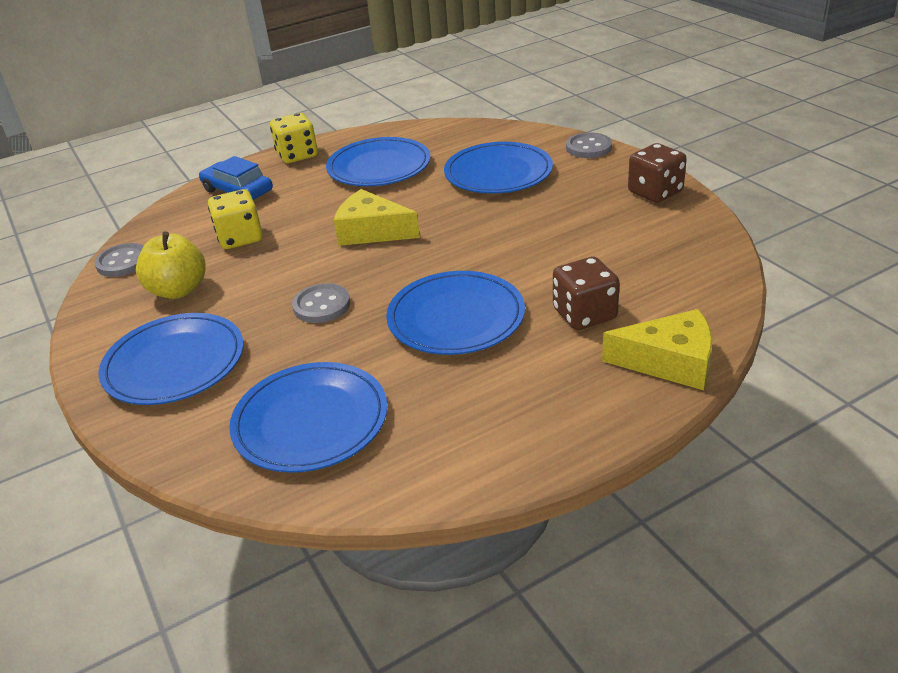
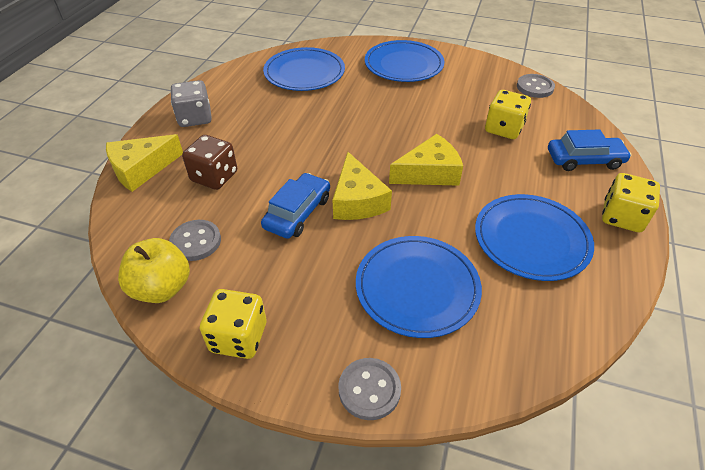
camera: 135 degrees right, 10 degrees up
yellow apple [136,231,206,299] -> yellow apple moved to [118,238,190,303]
grey button [292,283,350,323] -> grey button moved to [169,220,221,261]
blue plate [386,271,525,355] -> none
brown dice [628,143,687,203] -> yellow dice [200,289,266,359]
none -> grey dice [171,80,212,127]
none -> blue car [261,173,330,239]
none -> yellow cheese [333,152,392,220]

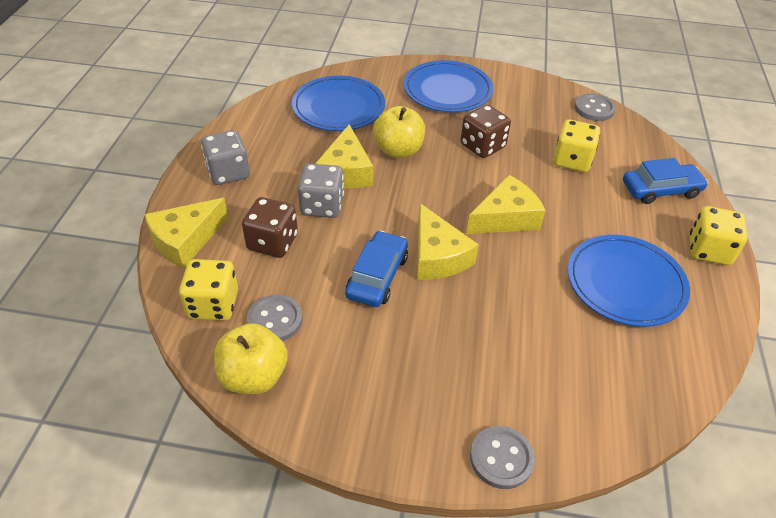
camera: 10 degrees left, 0 degrees up
yellow dice [200,289,266,359] -> yellow dice moved to [179,259,238,321]
blue plate [356,236,482,338] -> none
none -> grey dice [298,163,344,218]
none -> yellow cheese [315,124,373,188]
none -> yellow apple [373,106,425,158]
none -> brown dice [461,105,511,158]

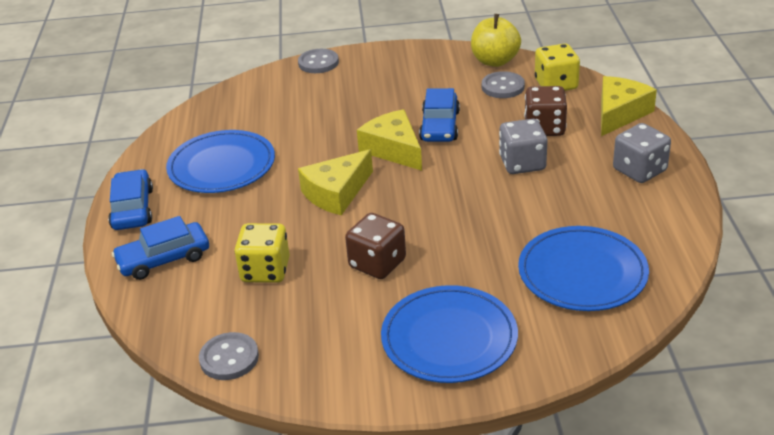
camera: 170 degrees right, 10 degrees down
yellow cheese [315,124,373,188] -> none
yellow apple [373,106,425,158] -> none
yellow dice [690,206,748,266] -> blue car [108,169,153,230]

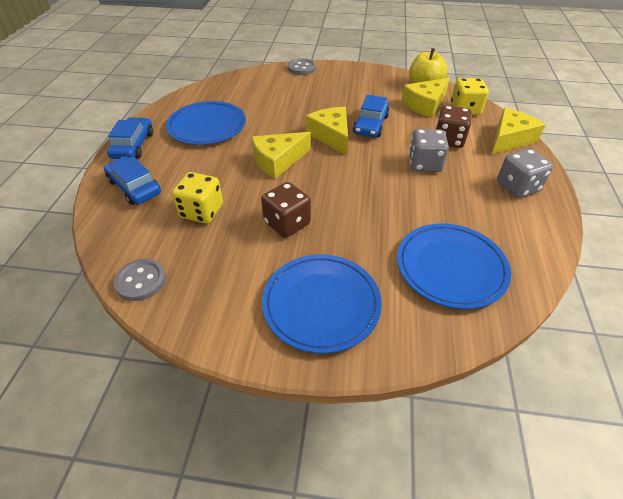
camera: 10 degrees right, 10 degrees up
blue car [112,216,209,280] -> blue car turned 60 degrees clockwise [104,156,161,205]
grey button [482,71,525,98] -> yellow cheese [401,78,450,118]

